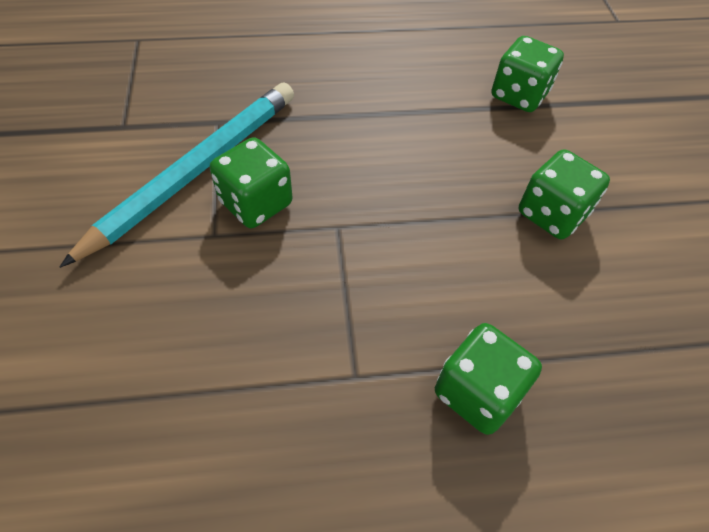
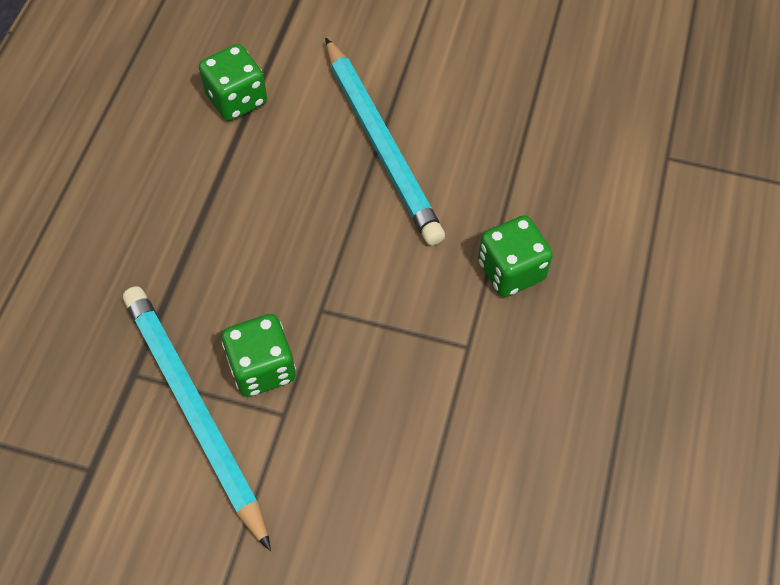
camera: 65 degrees left, 5 degrees up
green dice [519,149,610,239] -> turquoise pencil [325,38,445,246]

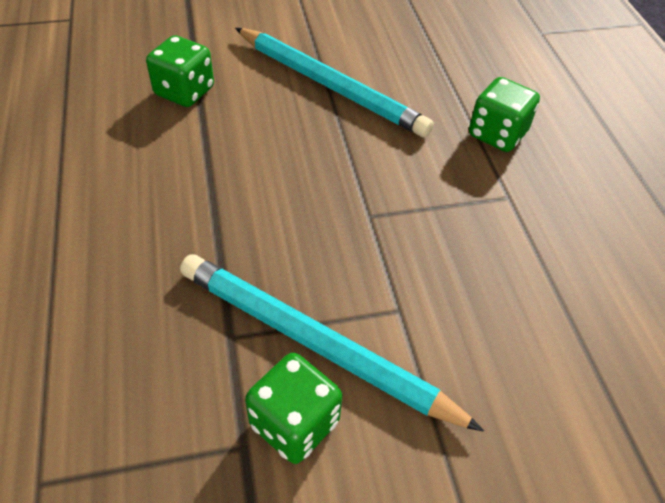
camera: 30 degrees left, 10 degrees down
green dice [222,314,296,397] -> green dice moved to [245,353,342,464]

